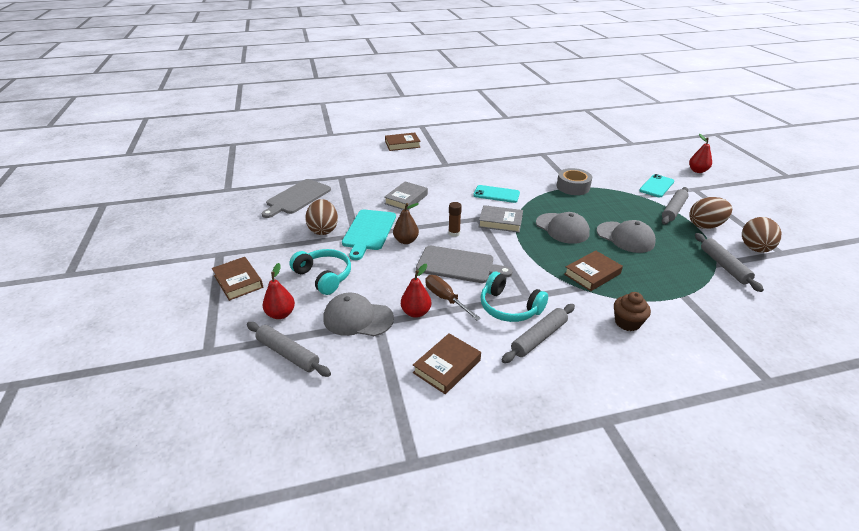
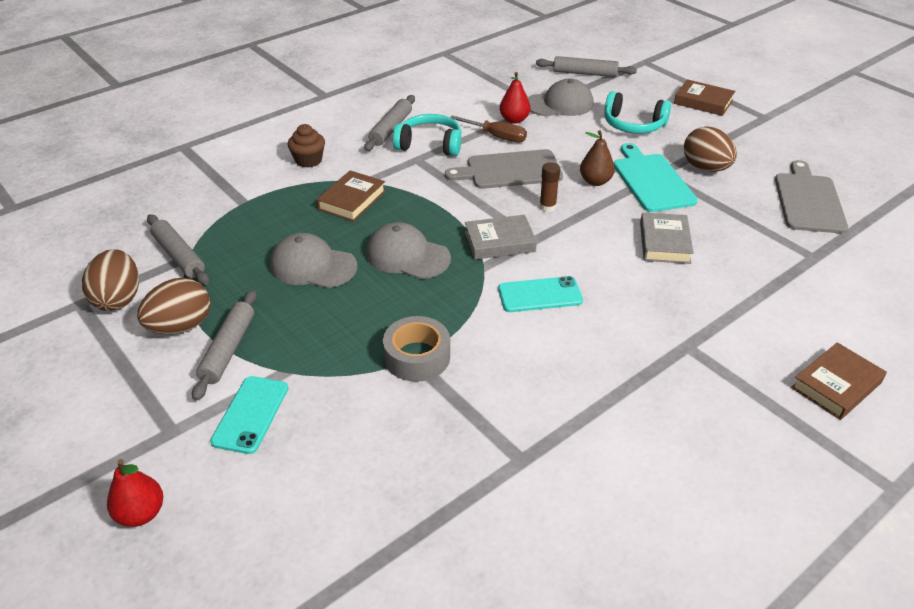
camera: 155 degrees right, 5 degrees up
red pear [263,263,295,319] -> none
brown book [413,333,481,394] -> none

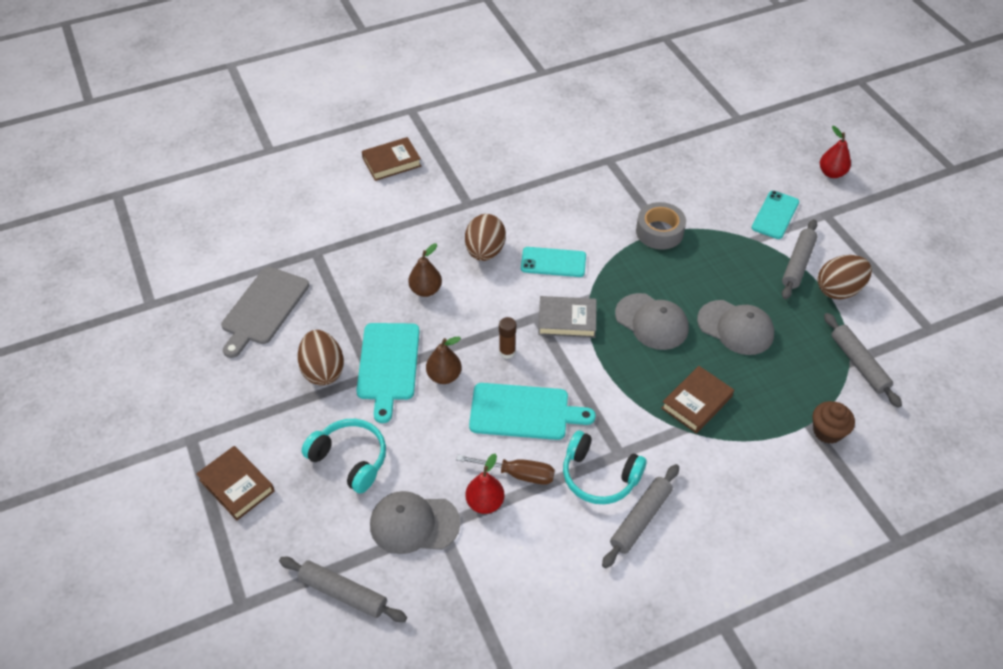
camera: 165 degrees left, 10 degrees up
brown egg [82,249,139,311] -> brown egg moved to [465,214,506,261]
brown cupcake [288,124,325,168] -> brown cupcake moved to [812,401,855,444]
grey cutting board [445,149,563,189] -> turquoise cutting board [469,383,596,440]
brown screwdriver [450,116,527,143] -> brown screwdriver turned 150 degrees clockwise [456,455,555,485]
grey book [640,212,694,264] -> brown pear [408,243,442,297]

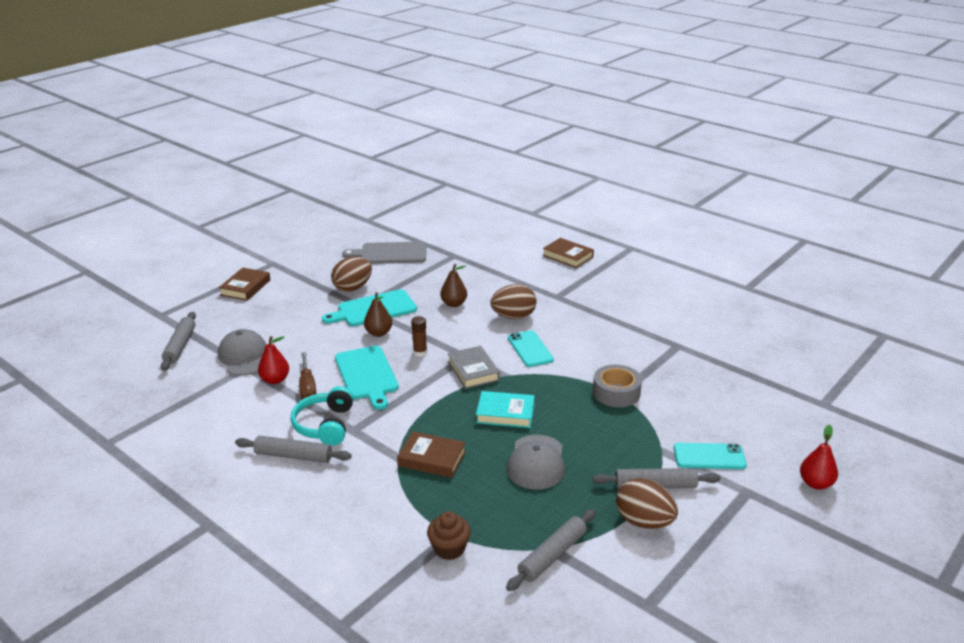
camera: 65 degrees right, 20 degrees down
turquoise headphones [302,419,386,493] -> none
grey cap [615,293,689,350] -> turquoise book [476,391,534,428]

